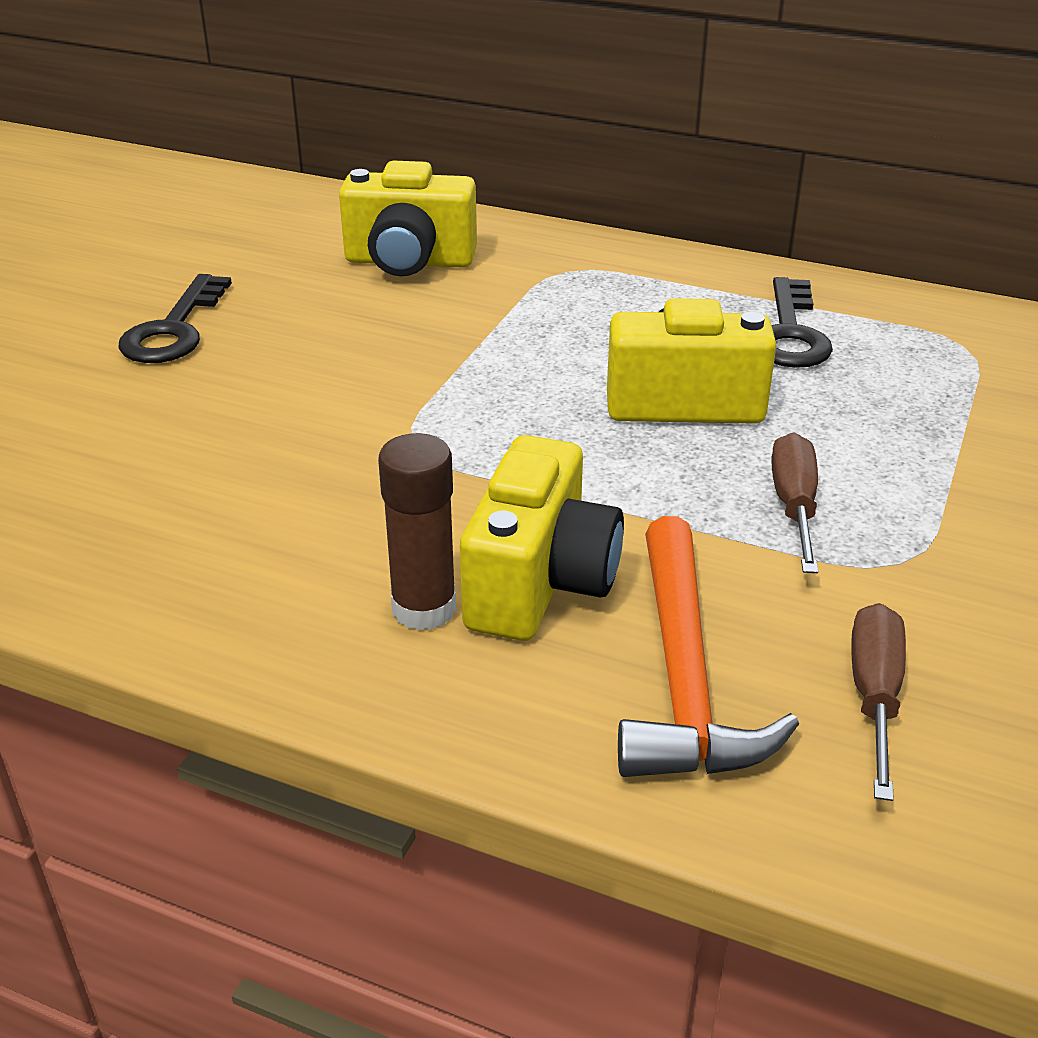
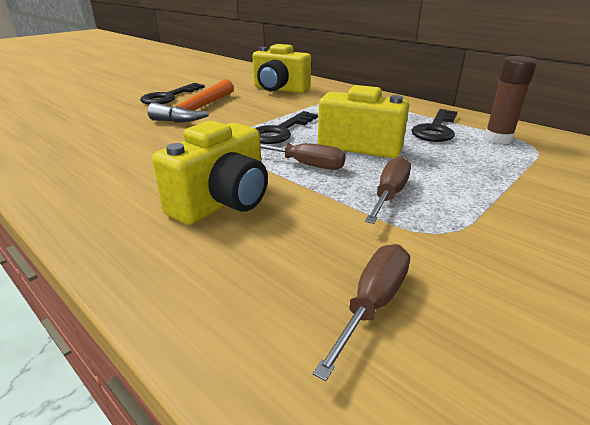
camera: 20 degrees right, 5 degrees down
brown glue stick [378,433,456,631] -> brown glue stick moved to [484,56,537,144]
orange hammer [618,516,799,777] -> orange hammer moved to [147,79,234,123]
none -> black key [255,111,318,144]
none -> brown screwdriver [260,143,346,170]

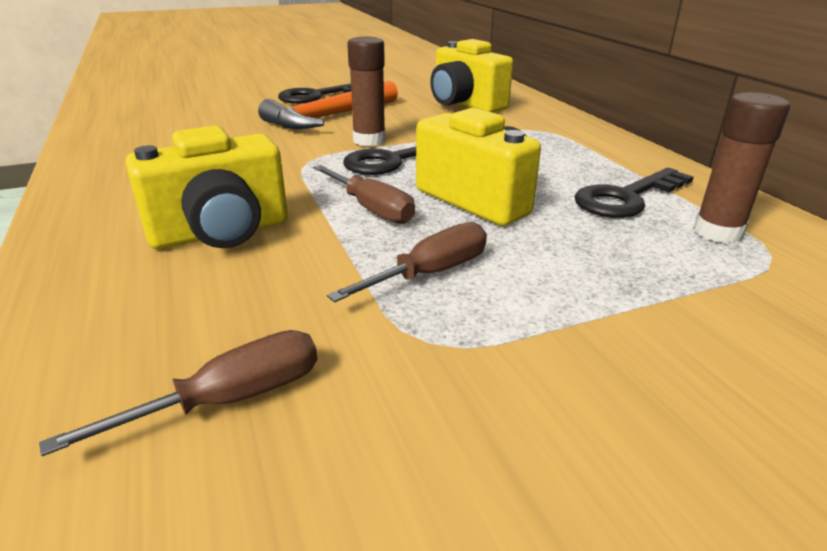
camera: 25 degrees right, 0 degrees up
none -> brown glue stick [347,37,385,146]

